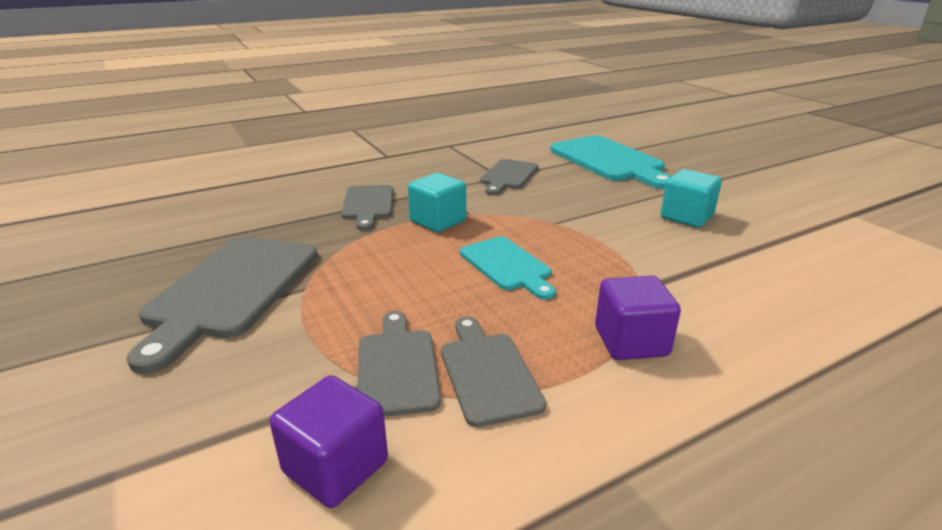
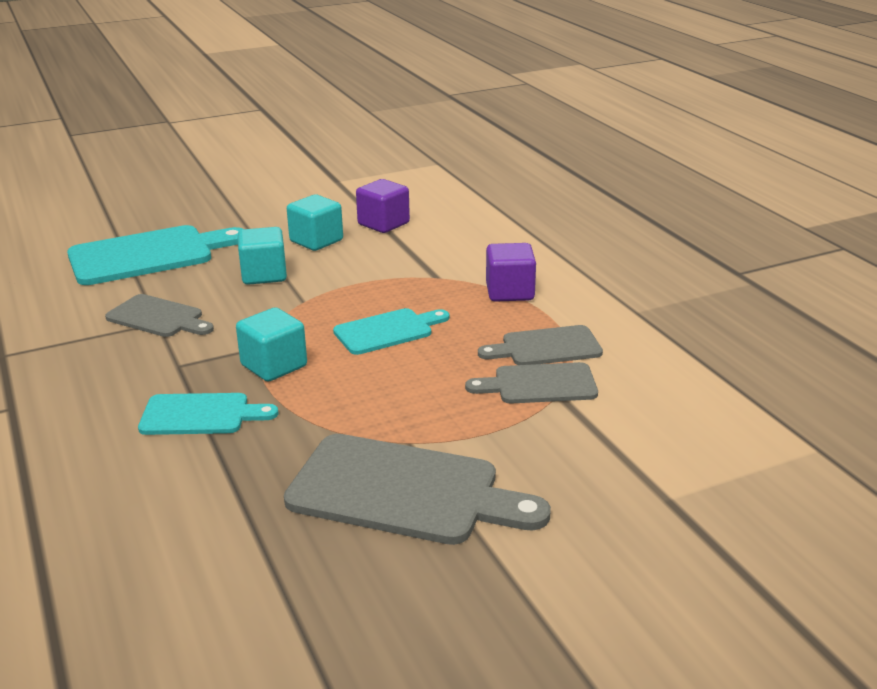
camera: 85 degrees left, 0 degrees up
purple cube [270,375,388,508] -> purple cube moved to [356,179,410,233]
grey cutting board [342,185,393,230] -> turquoise cutting board [138,393,279,435]
none -> turquoise cube [238,227,287,285]

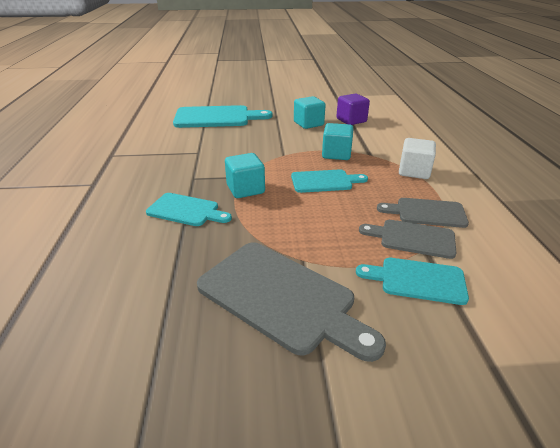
camera: 20 degrees right, 5 degrees up
grey cutting board [105,294,214,337] -> none
turquoise cube [238,227,287,285] -> turquoise cube moved to [322,123,354,160]
purple cube [486,243,536,302] -> white cube [399,138,436,179]
none -> turquoise cutting board [356,258,469,305]

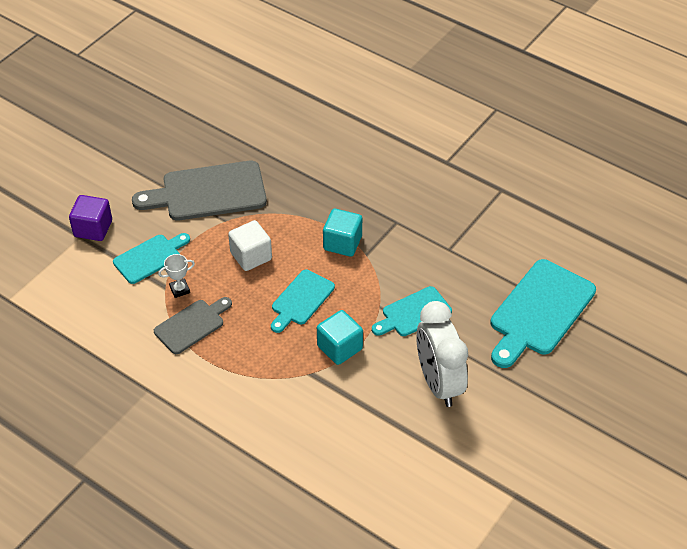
camera: 130 degrees right, 15 degrees up
turquoise cutting board [146,193,232,226] -> turquoise cutting board moved to [372,286,452,336]
turquoise cube [294,96,326,129] -> white clock [417,301,468,407]
purple cube [336,93,370,125] -> purple cube moved to [69,195,112,241]
grey cutting board [359,220,456,259] -> white trophy [158,254,195,298]
white cube [399,138,436,179] -> white cube moved to [228,220,272,271]

